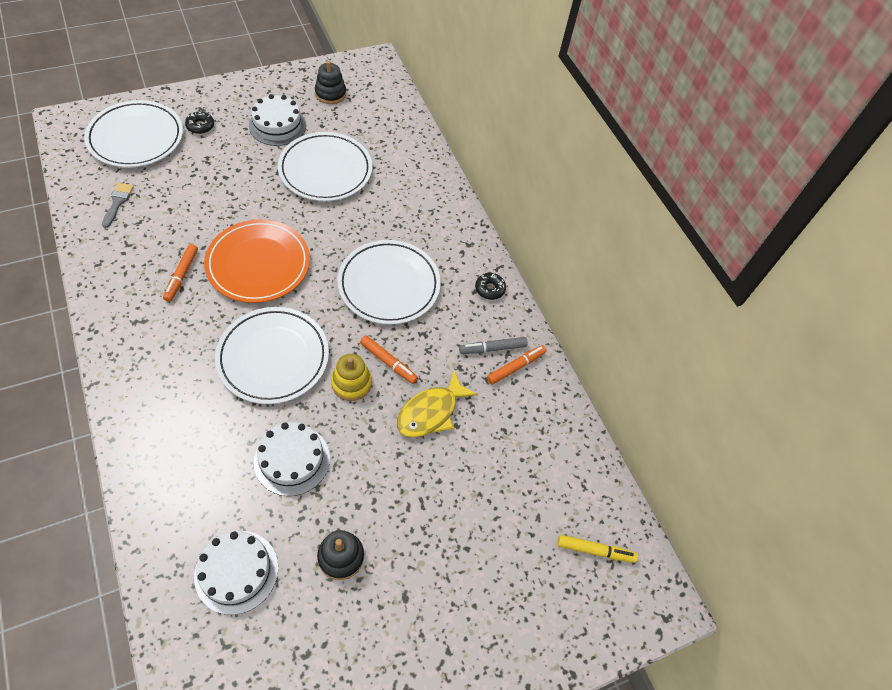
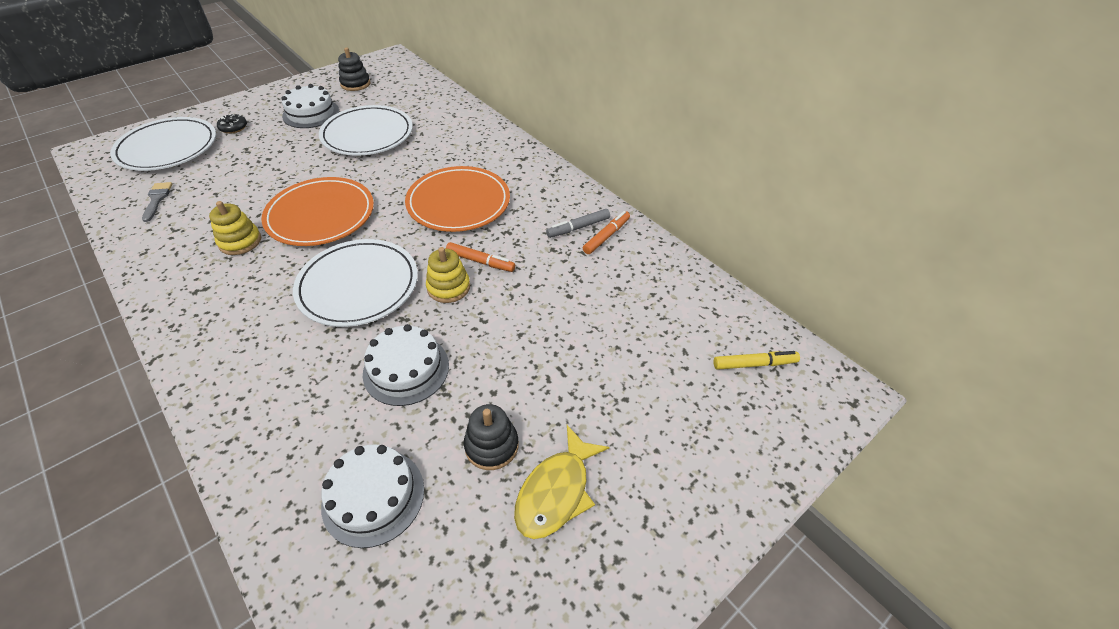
camera: 10 degrees left, 10 degrees down
orange marker [163,244,198,302] -> yellow stacking toy [209,201,261,255]
white plate [337,240,441,325] -> orange plate [405,166,510,232]
yellow fish [397,370,478,437] -> yellow fish moved to [514,425,609,539]
black donut [475,273,506,300] -> none

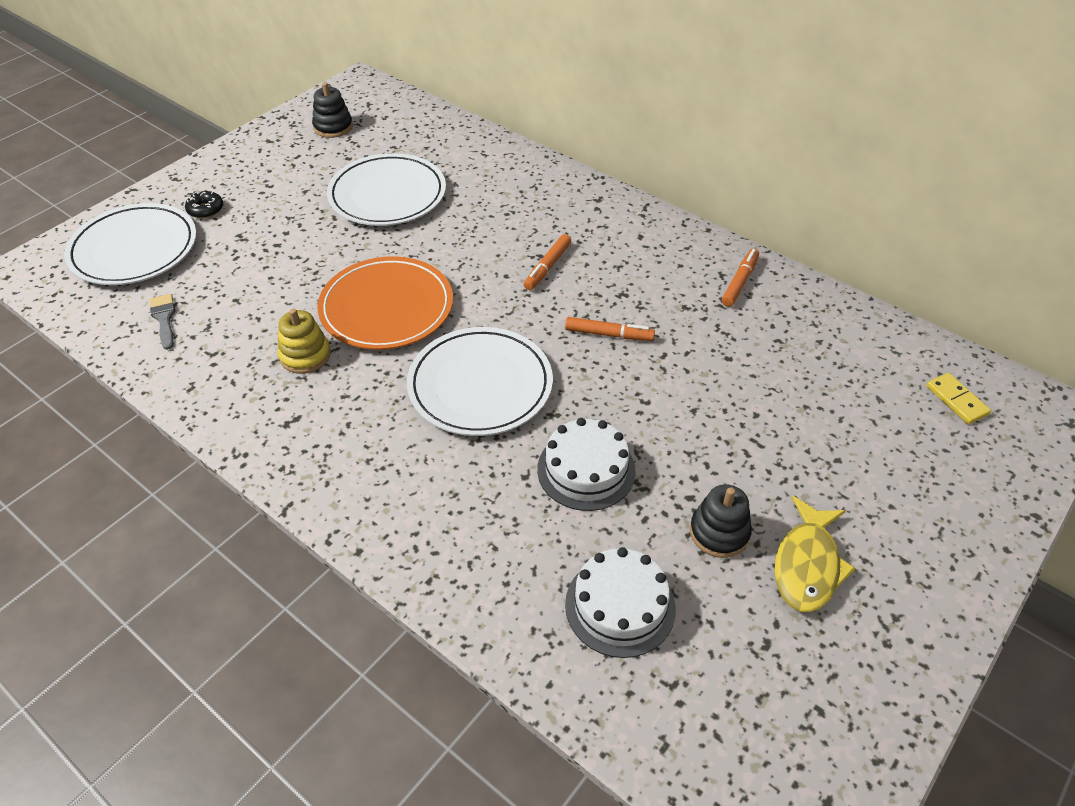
camera: 10 degrees left, 0 degrees up
white cake [281,84,339,128] -> none
orange plate [405,166,510,232] -> orange marker [524,234,571,290]
yellow stacking toy [426,247,470,303] -> none
grey marker [546,209,610,238] -> none
yellow marker [713,351,800,370] -> yellow domino [926,373,991,424]

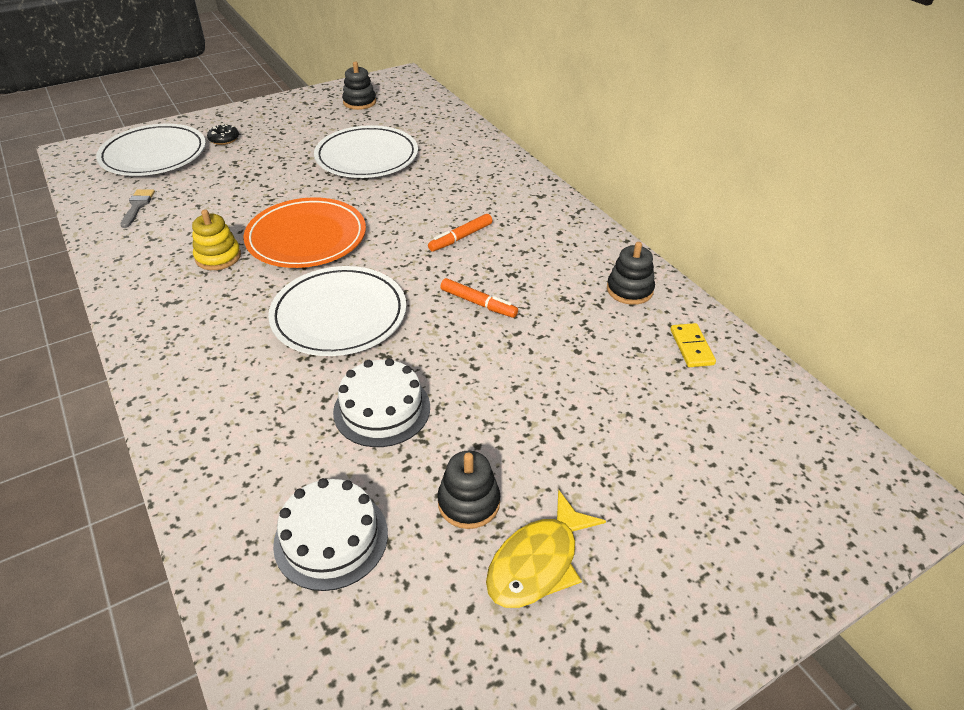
camera: 20 degrees right, 5 degrees down
orange marker [722,249,759,307] -> black stacking toy [607,242,655,305]
yellow domino [926,373,991,424] -> yellow domino moved to [670,323,716,367]

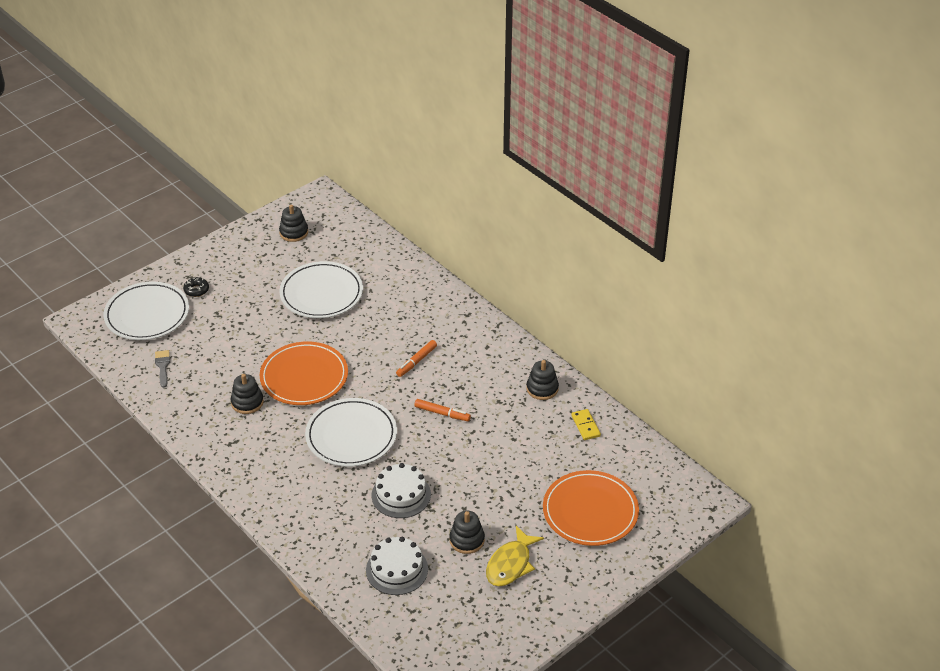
camera: 10 degrees left, 0 degrees up
yellow stacking toy [192,209,241,270] -> black stacking toy [231,374,264,414]
none -> orange plate [543,470,639,546]

